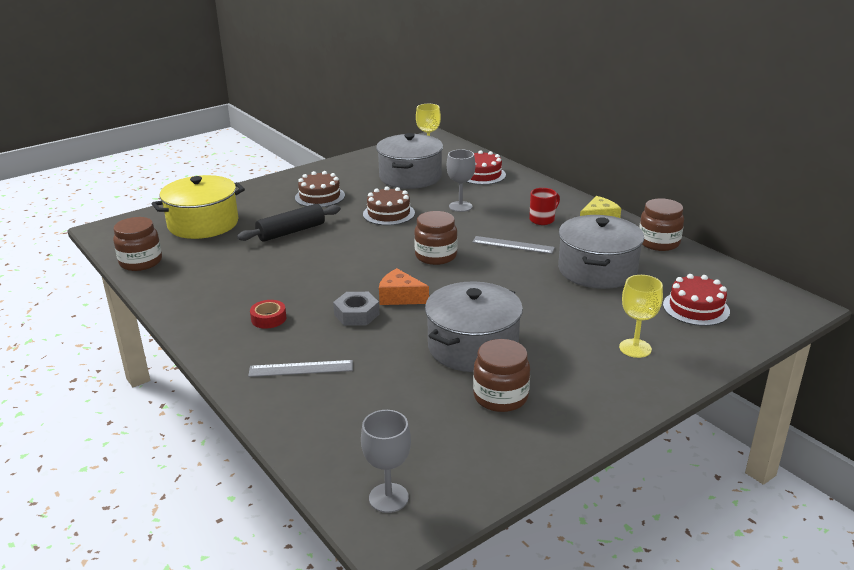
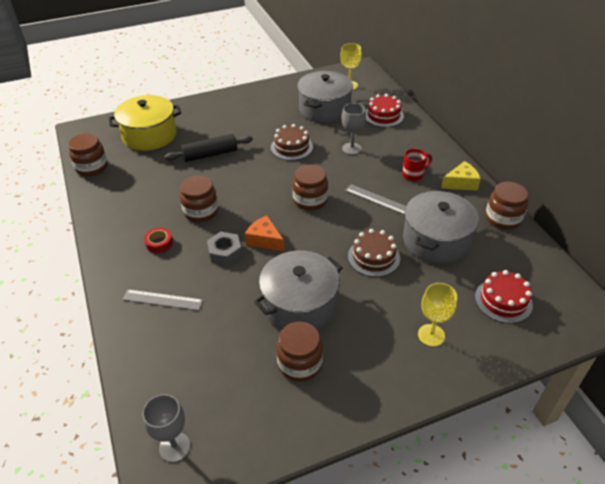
camera: 15 degrees right, 15 degrees up
brown cake [295,171,345,207] -> brown cake moved to [348,229,400,277]
none -> brown jar [180,175,218,222]

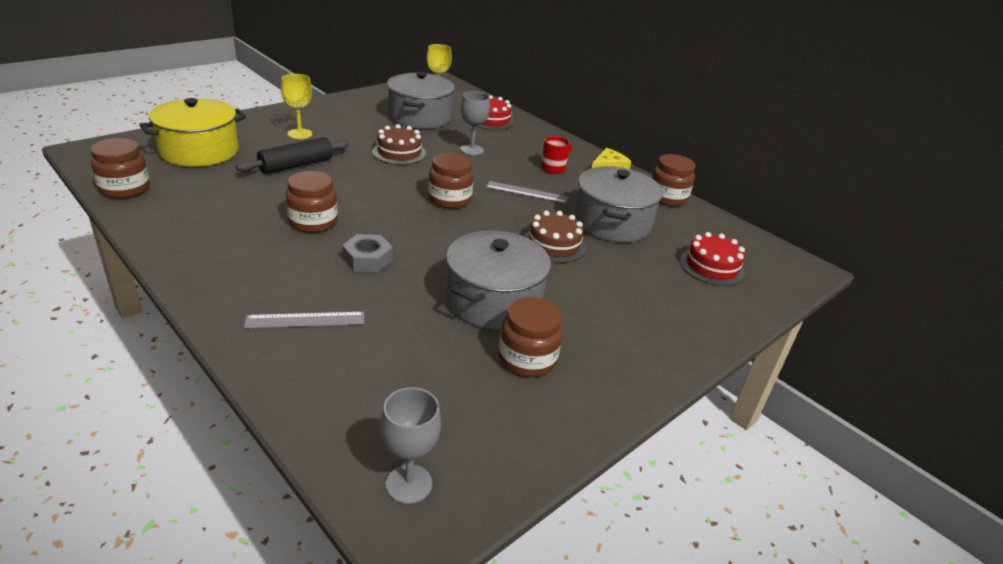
camera: 25 degrees left, 10 degrees down
red tape [144,227,173,253] -> none
orange cheese [245,216,285,251] -> none
yellow goblet [418,283,457,347] -> yellow goblet moved to [281,74,312,139]

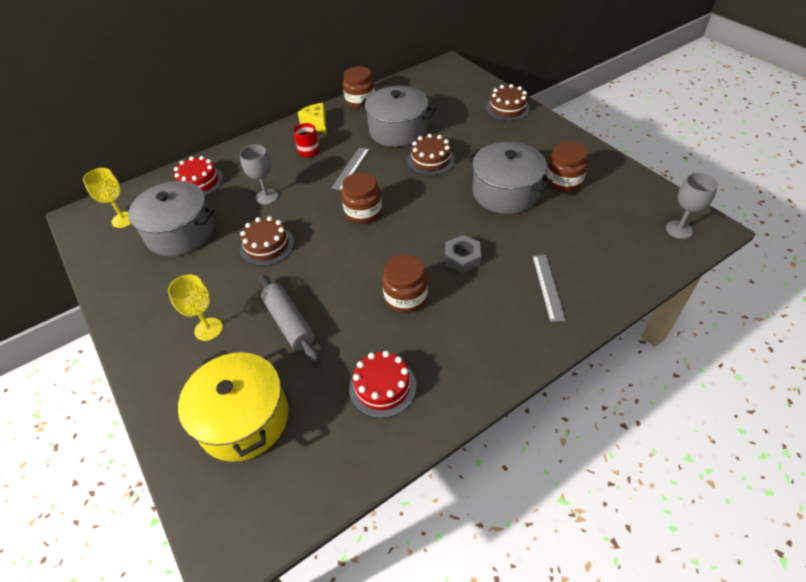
camera: 75 degrees left, 15 degrees up
brown jar [91,138,150,199] -> none
black rolling pin [236,137,349,174] -> grey rolling pin [259,275,319,363]
red cake [680,232,745,286] -> red cake moved to [349,351,416,418]
none -> brown cake [486,84,530,121]

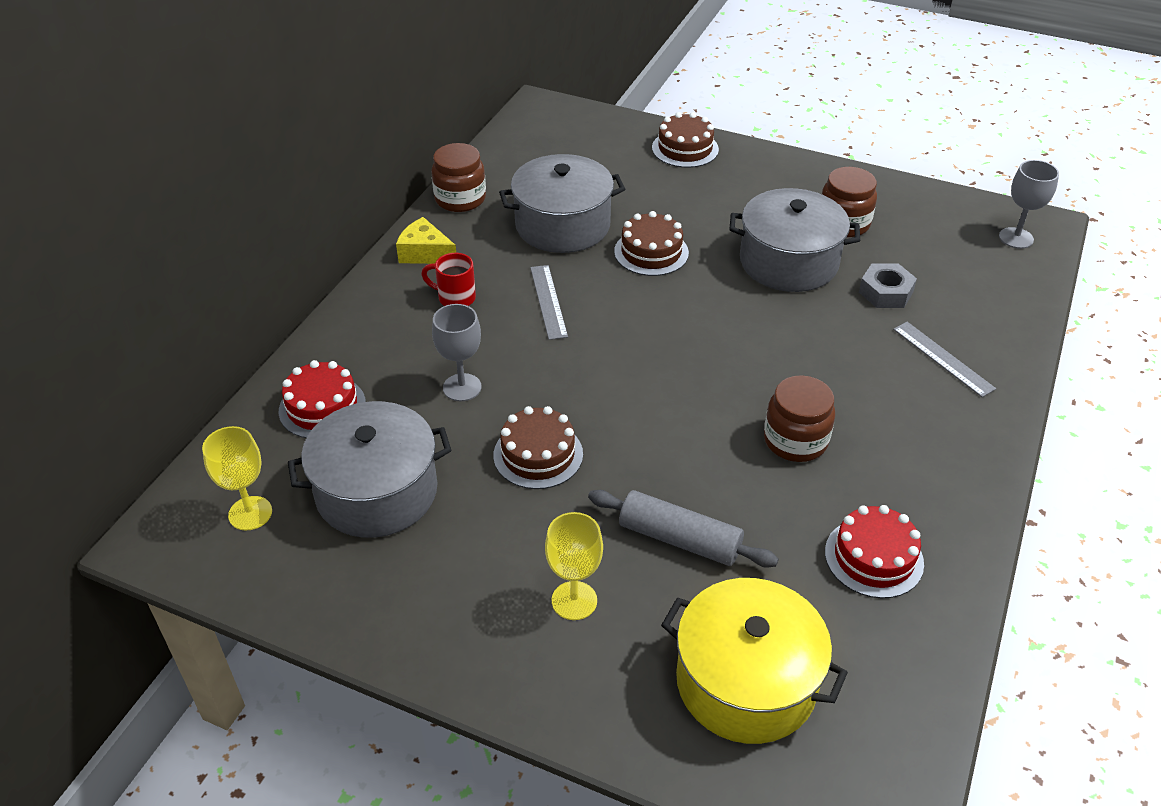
camera: 35 degrees left, 5 degrees down
brown jar [341,172,382,223] -> none
grey nut [445,235,481,273] -> grey nut moved to [859,263,917,308]

